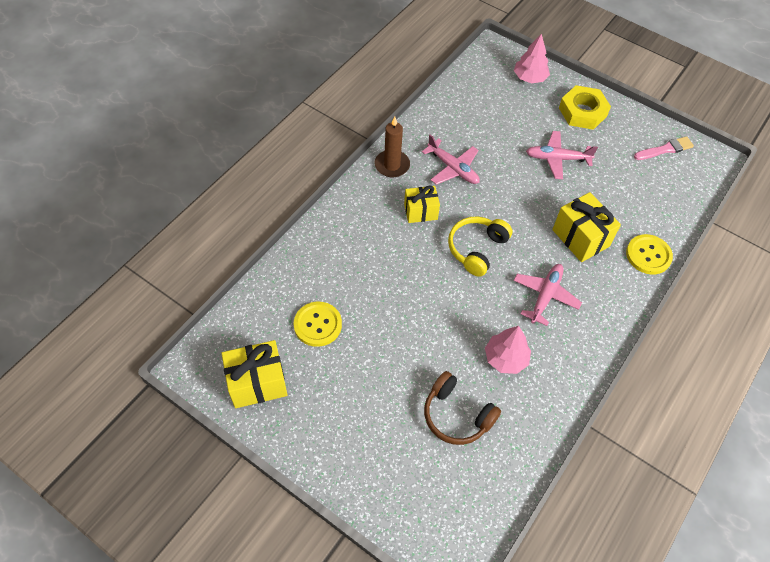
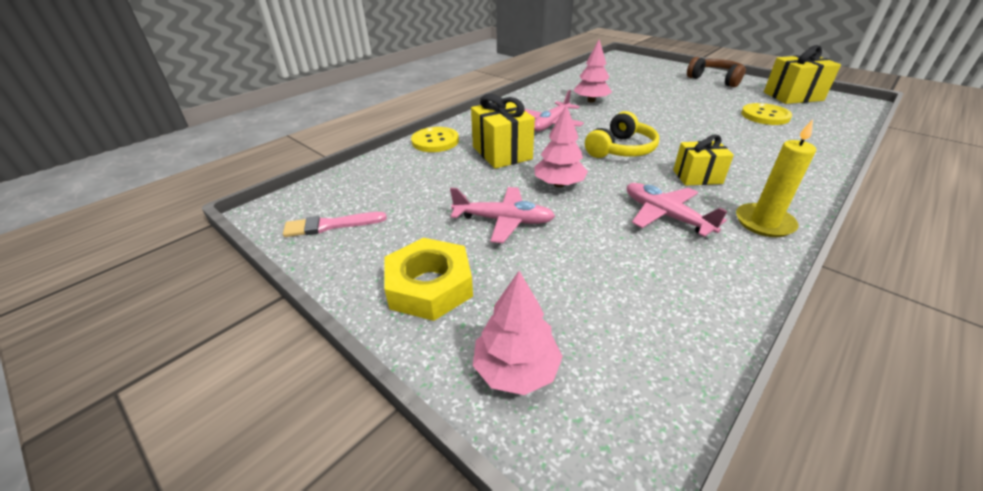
camera: 170 degrees left, 20 degrees down
brown candle [375,117,410,177] -> yellow candle [736,119,816,237]
brown headphones [424,371,501,445] -> brown headphones moved to [687,57,746,87]
none -> pink tree [534,104,588,187]

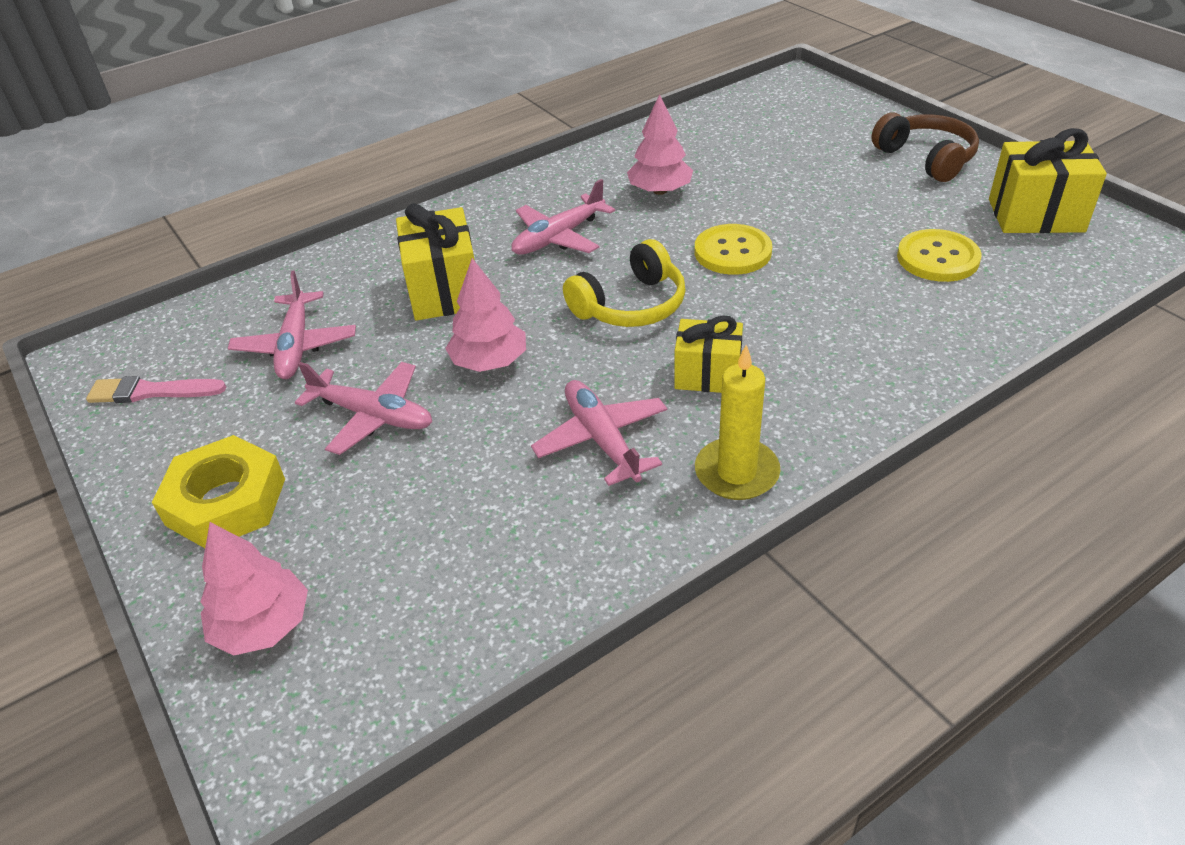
camera: 15 degrees right, 5 degrees up
yellow button [411,127,459,152] -> yellow button moved to [695,224,772,275]
none -> pink plane [228,271,356,379]

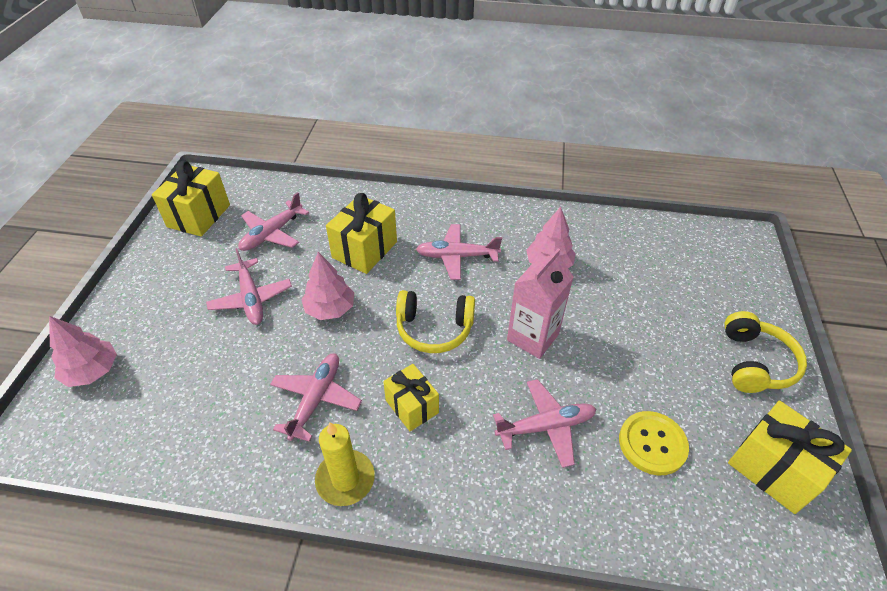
camera: 40 degrees right, 5 degrees up
pink brush [86,376,226,403] -> yellow gift [152,161,230,237]
yellow nut [152,435,285,548] -> none
yellow button [695,224,772,275] -> pink carton [507,249,573,359]
brown headphones [871,112,979,182] -> yellow headphones [724,311,807,393]
none -> pink plane [493,379,596,468]

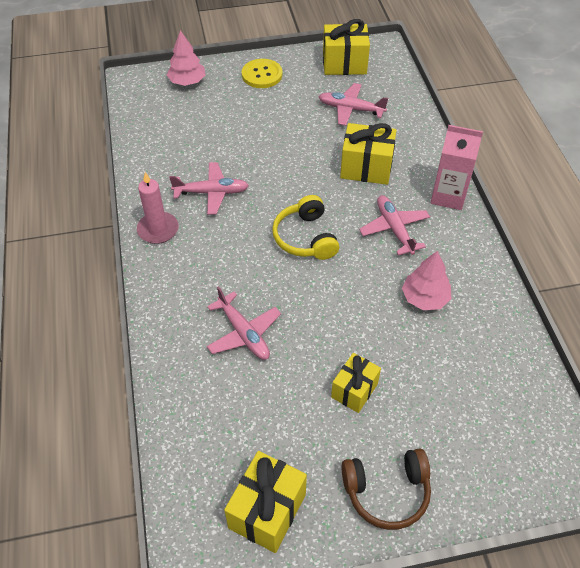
camera: 70 degrees right, 5 degrees up
pink plane [206,248,292,325] -> none
pink tree [301,252,355,320] -> none
yellow candle [315,422,375,506] -> pink candle [137,172,179,244]
yellow gift [383,364,439,431] -> yellow gift moved to [331,353,381,413]
pink carton [507,249,573,359] -> pink carton moved to [431,125,483,210]
yellow button [619,411,689,475] -> yellow button moved to [242,59,282,88]
yellow headphones [724,311,807,393] -> brown headphones [341,449,431,530]

